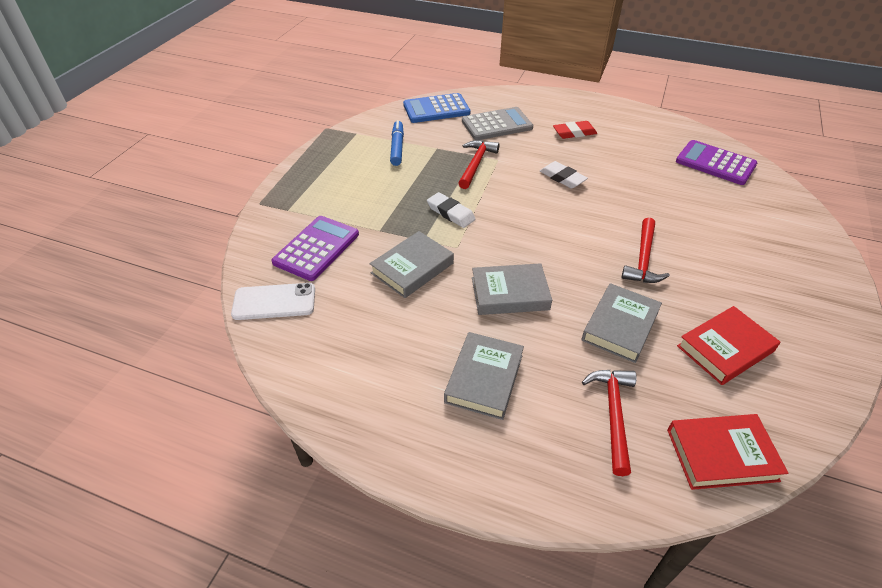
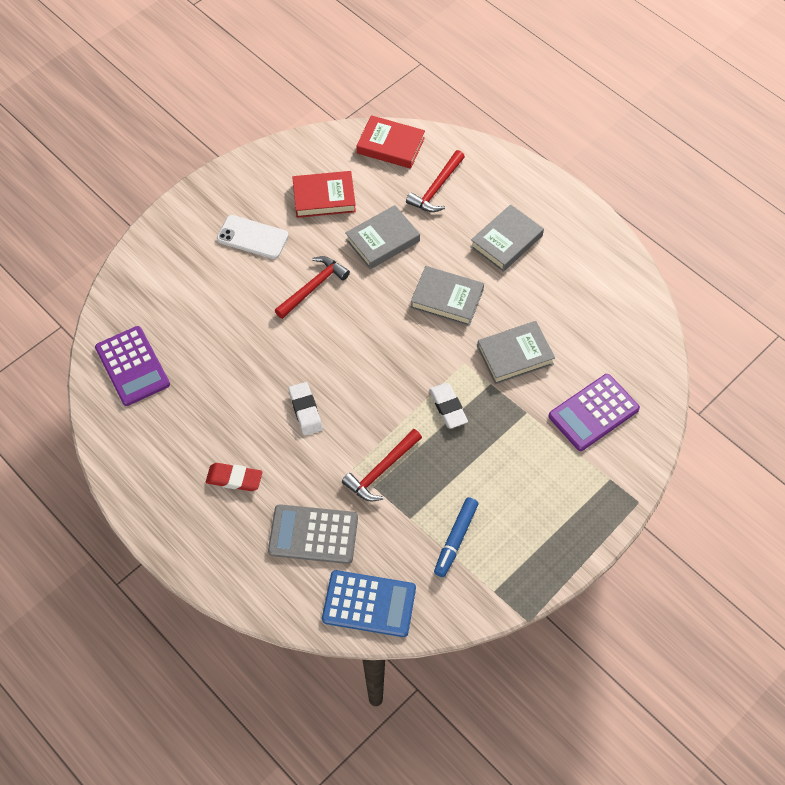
camera: 155 degrees left, 15 degrees up
white phone [231,283,315,320] -> white phone moved to [217,215,289,259]

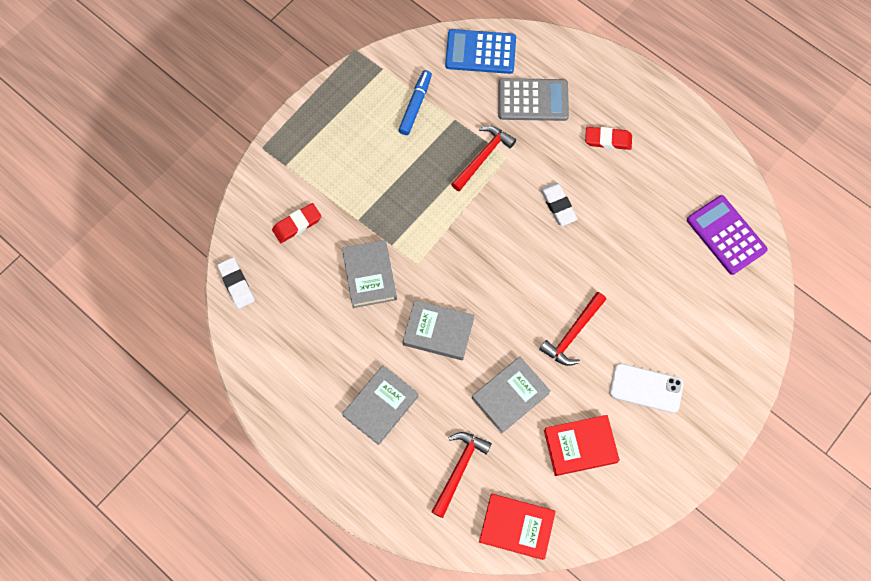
camera: 175 degrees right, 10 degrees up
white eraser [429,383,468,429] -> white eraser moved to [217,257,255,309]
grey book [477,321,555,384] -> grey book turned 75 degrees counterclockwise [342,240,397,308]
purple calculator [549,374,640,451] -> red eraser [272,203,322,243]

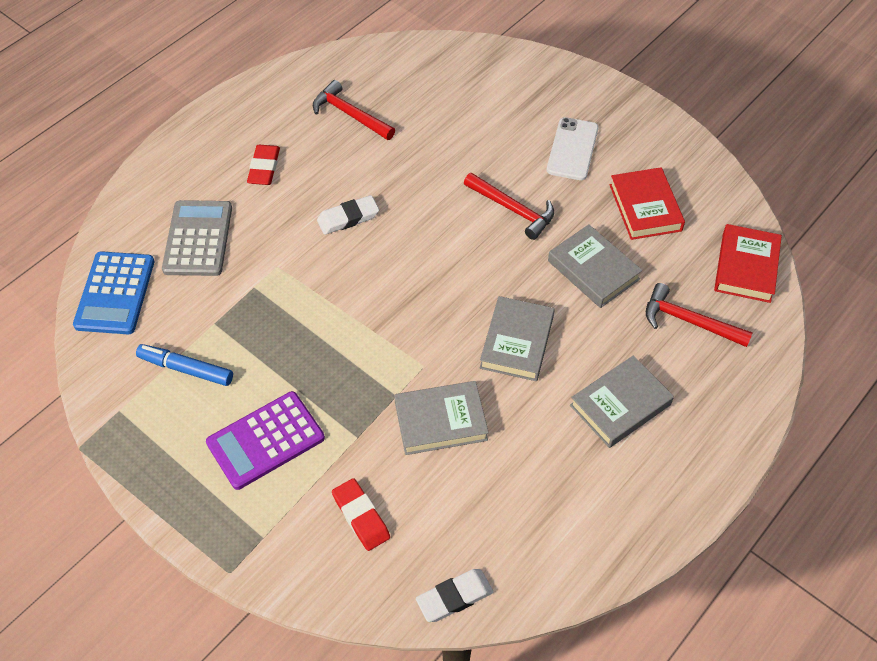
camera: 90 degrees left, 15 degrees down
grey book [342,366,419,445] -> grey book turned 75 degrees counterclockwise [570,356,674,448]
red hammer [451,126,516,191] -> red hammer moved to [313,80,395,140]
purple calculator [687,195,768,275] -> purple calculator moved to [206,391,325,490]

